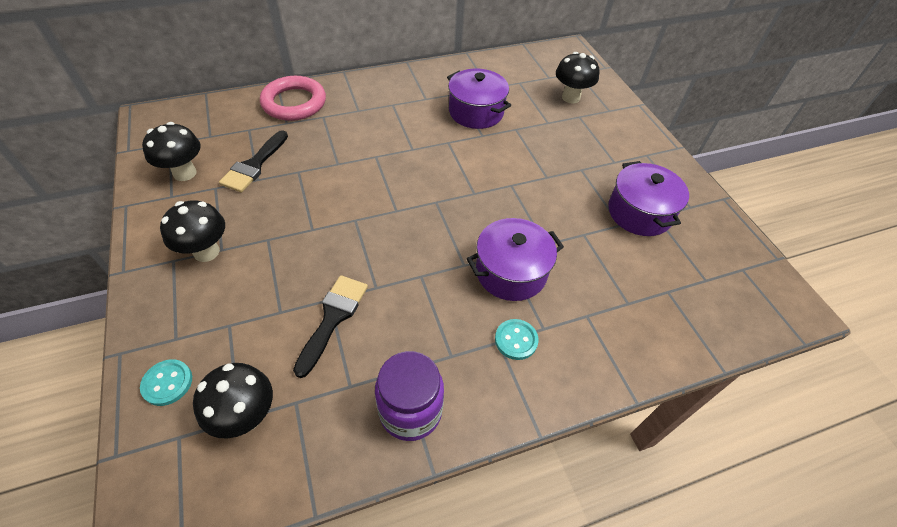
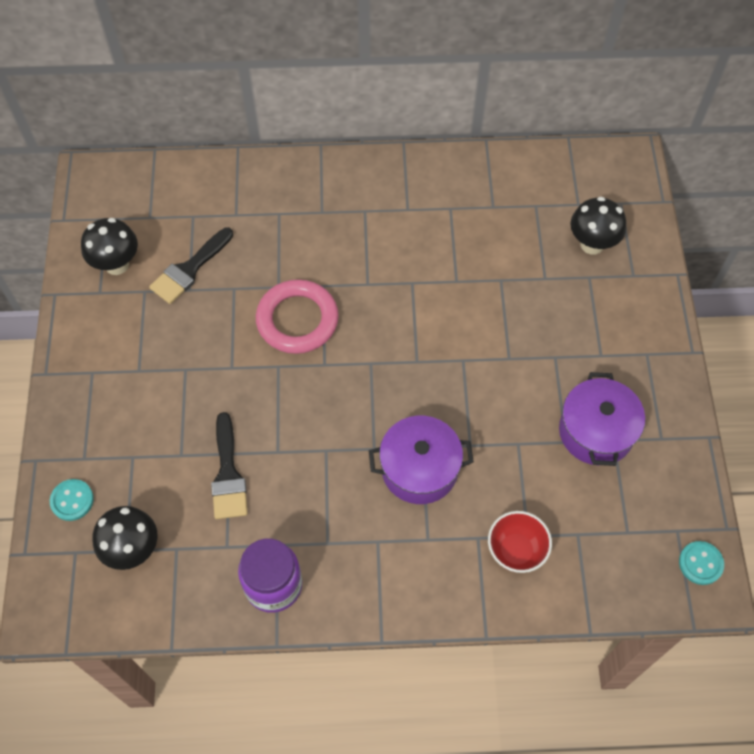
camera: 20 degrees right, 10 degrees up
black mushroom [160,200,225,262] -> none
pink ring [260,76,326,121] -> pink ring moved to [256,279,339,354]
black brush [293,275,368,378] -> black brush turned 135 degrees clockwise [211,412,248,519]
purple pot [447,69,511,129] -> none
turquoise button [495,319,538,360] -> turquoise button moved to [679,541,724,585]
none -> red bowl [488,511,552,573]

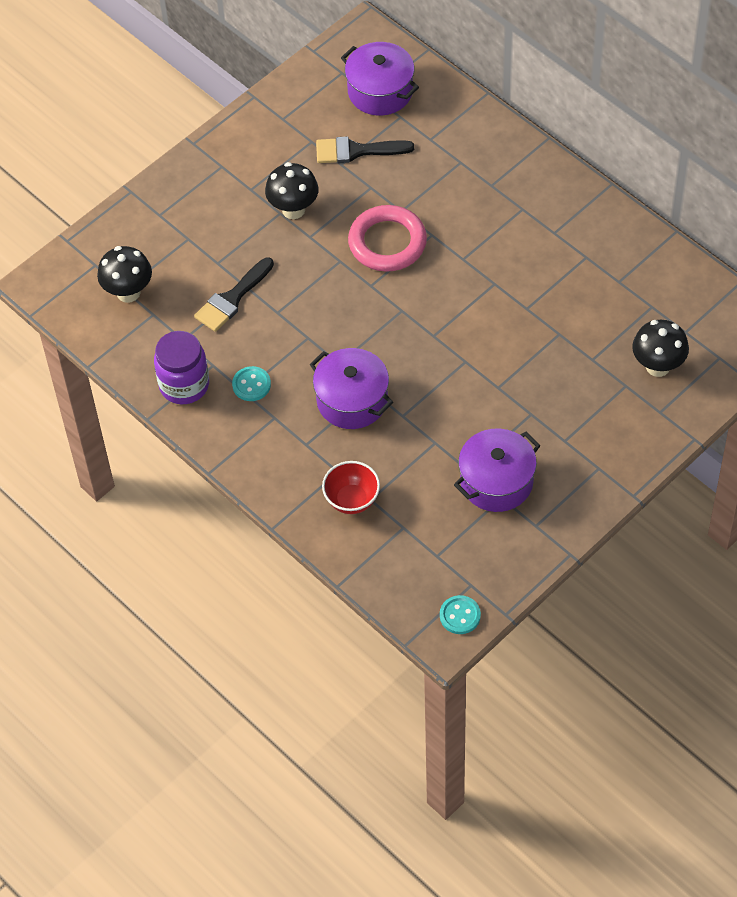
camera: 50 degrees right, 5 degrees down
turquoise button [50,479,94,521] -> turquoise button moved to [232,366,271,401]
black mushroom [81,218,138,275] -> black mushroom moved to [265,162,319,219]
none -> purple pot [341,42,419,116]

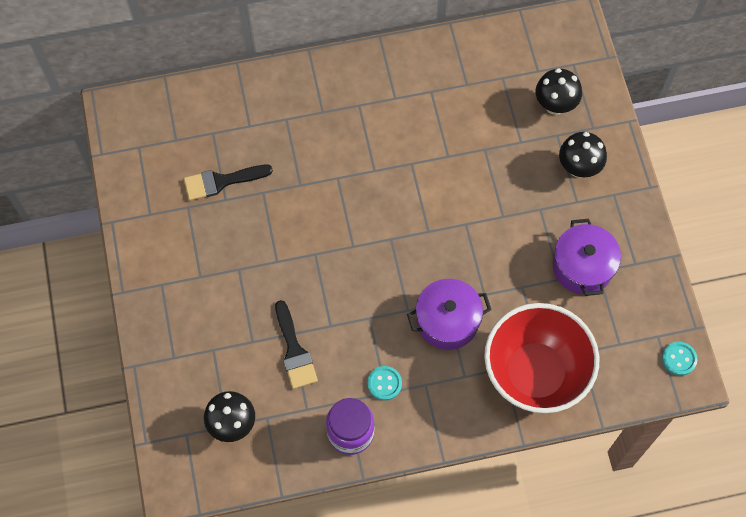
camera: 60 degrees left, 10 degrees up
black mushroom [265,162,319,219] -> black mushroom moved to [559,132,607,178]
black brush [316,136,414,163] -> black brush turned 45 degrees clockwise [184,165,273,200]
red bowl [322,461,380,514] -> red bowl [484,303,599,413], size x2.22
purple pot [341,42,419,116] -> none
pink ring [348,205,427,272] -> none

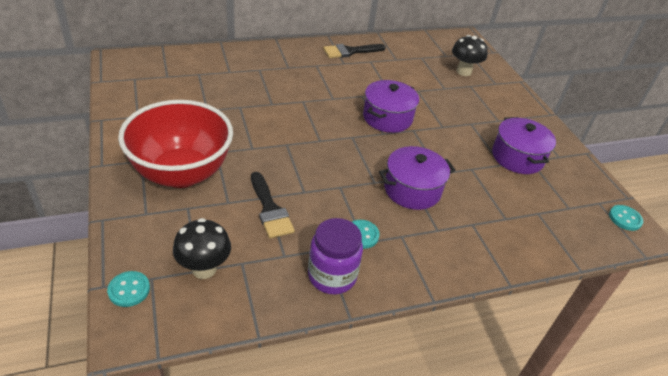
camera: 10 degrees left, 25 degrees down
black brush [184,165,273,200] -> black brush moved to [323,44,386,58]
red bowl [484,303,599,413] -> red bowl moved to [118,100,233,188]
black mushroom [559,132,607,178] -> none
none -> turquoise button [107,271,150,307]
none -> purple pot [363,80,419,133]

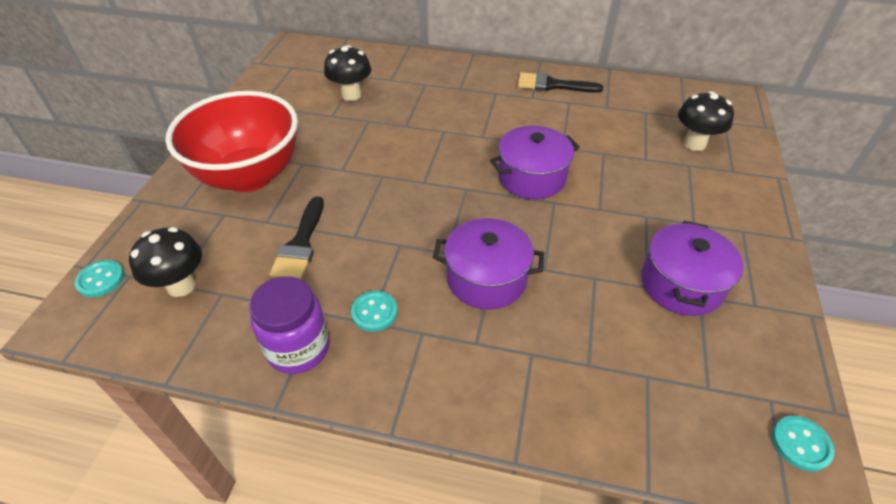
camera: 35 degrees right, 5 degrees up
none -> black mushroom [324,45,371,101]

